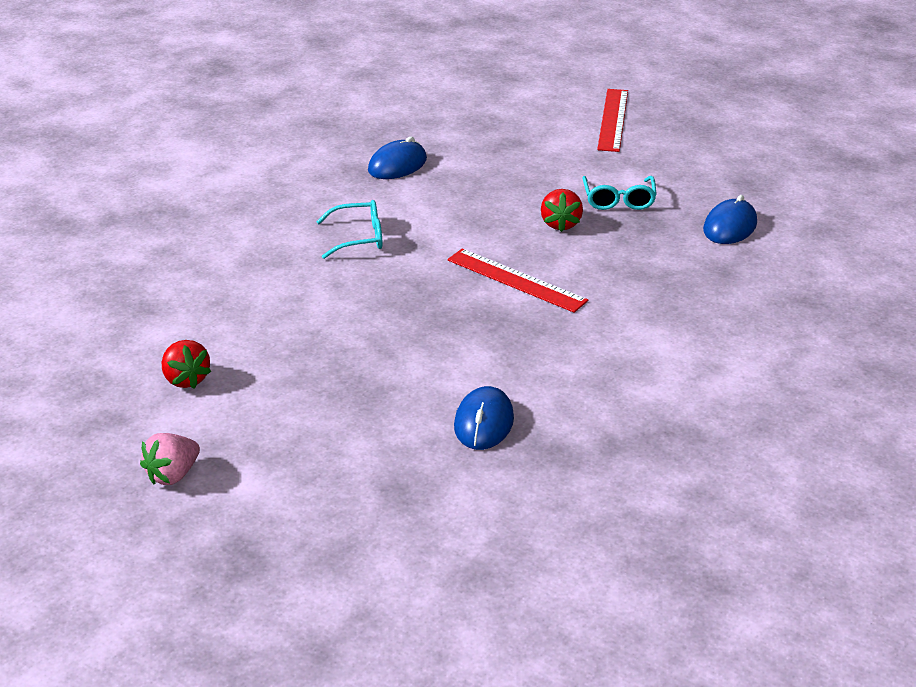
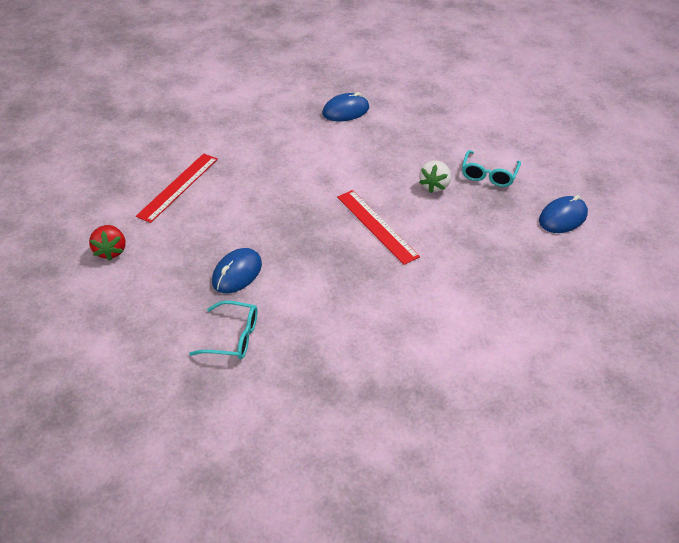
camera: 20 degrees right, 10 degrees up
pink strawberry [140,433,200,485] -> none
turquoise glasses [316,200,382,259] -> turquoise glasses moved to [189,301,258,359]
blue mouse [454,386,514,450] -> blue mouse moved to [212,248,262,293]
red strawberry [541,189,583,232] -> white strawberry [419,160,451,193]
red ruler [597,89,628,152] -> red ruler moved to [136,153,218,223]

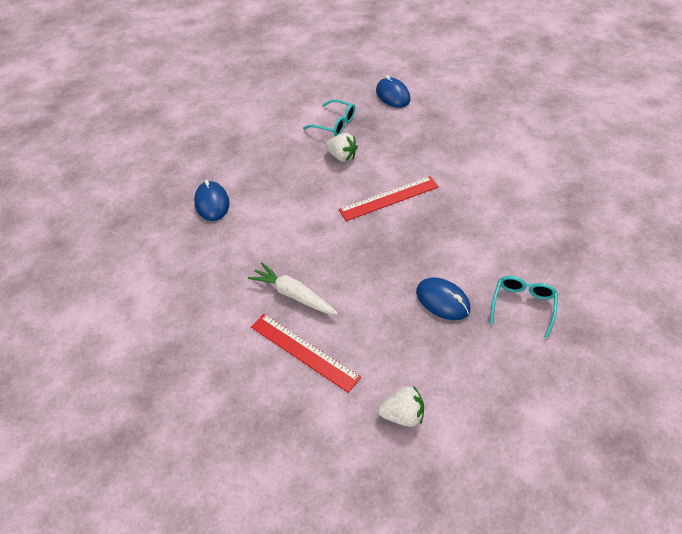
camera: 80 degrees left, 5 degrees up
red strawberry [89,225,126,261] -> white strawberry [378,386,424,427]
none -> white carrot [248,263,338,314]

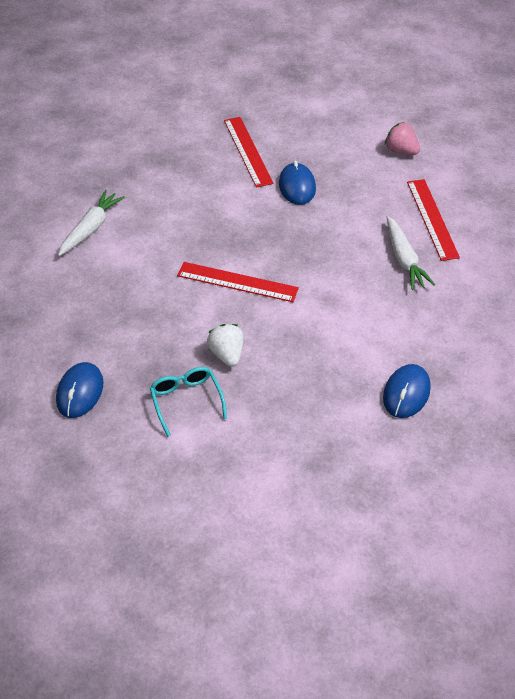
camera: 140 degrees left, 0 degrees up
white strawberry [378,386,424,427] -> pink strawberry [385,122,420,155]
turquoise glasses [490,276,558,338] -> red ruler [224,117,273,188]
none -> white carrot [58,190,125,256]

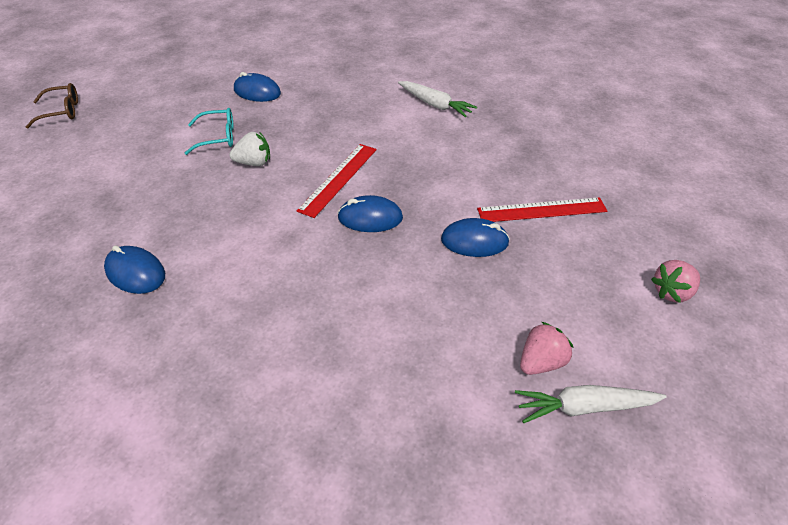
camera: 100 degrees right, 5 degrees down
white carrot [387,216,435,290] -> white carrot moved to [515,385,666,423]
red ruler [407,179,460,261] -> none
none -> brown glasses [26,83,78,128]
none -> blue mouse [337,195,403,232]
none -> pink strawberry [651,260,700,303]

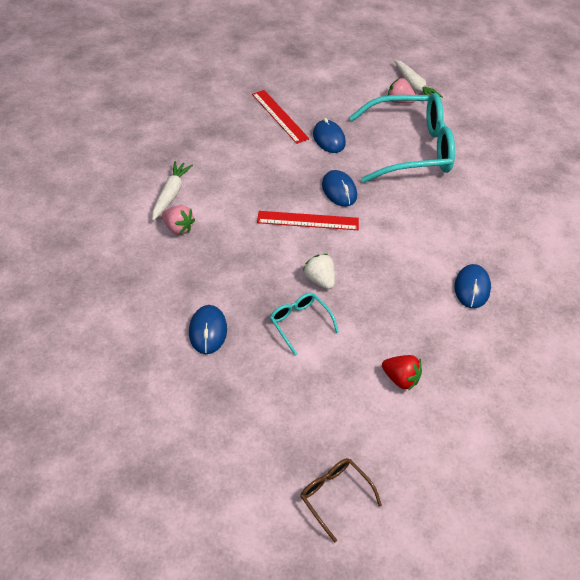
camera: 115 degrees left, 5 degrees up
pink strawberry [651,260,700,303] -> pink strawberry moved to [162,205,195,235]
none -> turquoise glasses [349,93,455,183]
none -> red strawberry [382,355,422,391]

